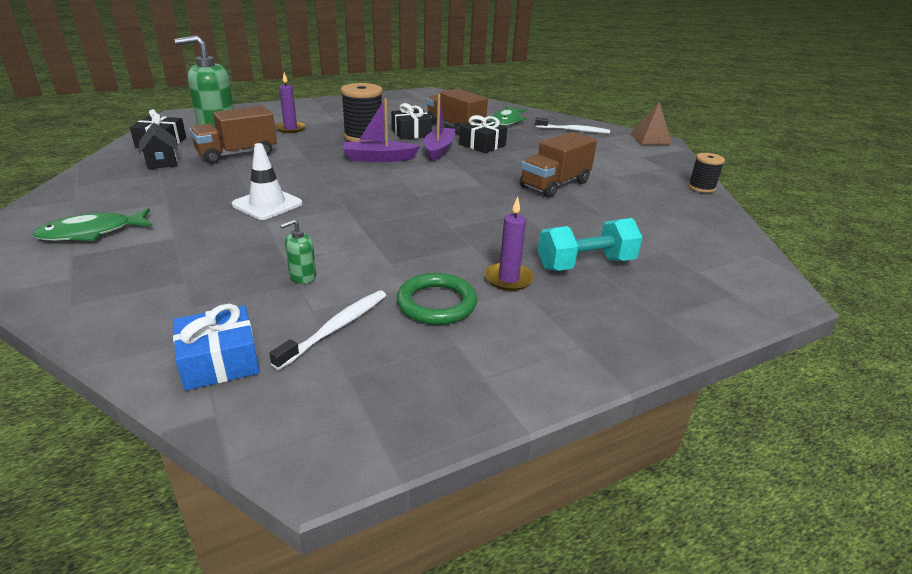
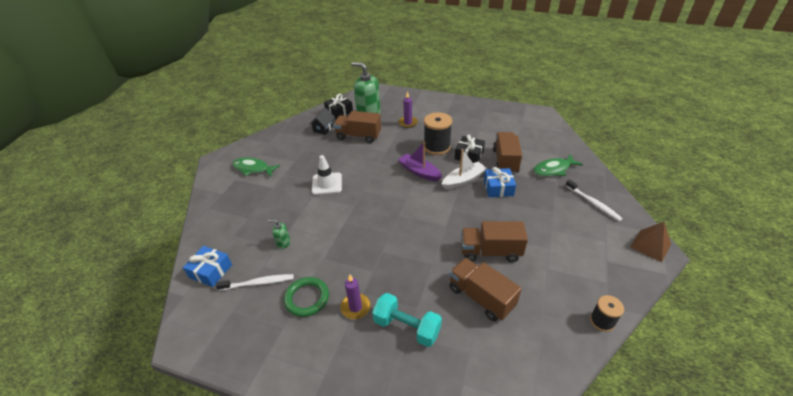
camera: 50 degrees right, 10 degrees up
purple boat [424,94,455,162] -> white boat [442,149,487,189]
black gift [459,115,507,153] -> blue gift [484,167,516,197]
none -> brown truck [449,258,522,321]

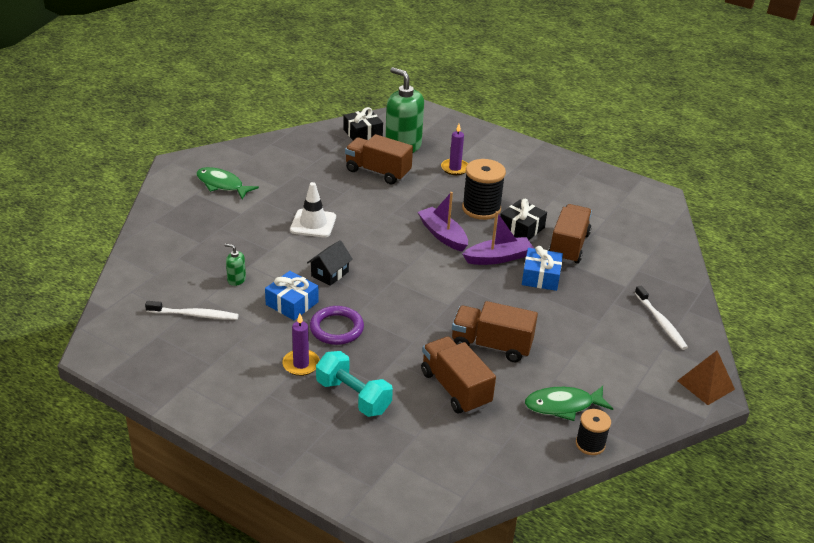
camera: 10 degrees right, 5 degrees down
blue gift [183,246,232,287] -> blue gift moved to [265,271,319,320]
green ring [284,277,329,317] -> none
black house [309,108,335,135] -> black house moved to [307,240,353,286]
white boat [442,149,487,189] -> purple boat [462,211,534,265]
green fish [533,154,583,176] -> green fish moved to [525,386,613,421]
none -> purple ring [310,306,364,345]

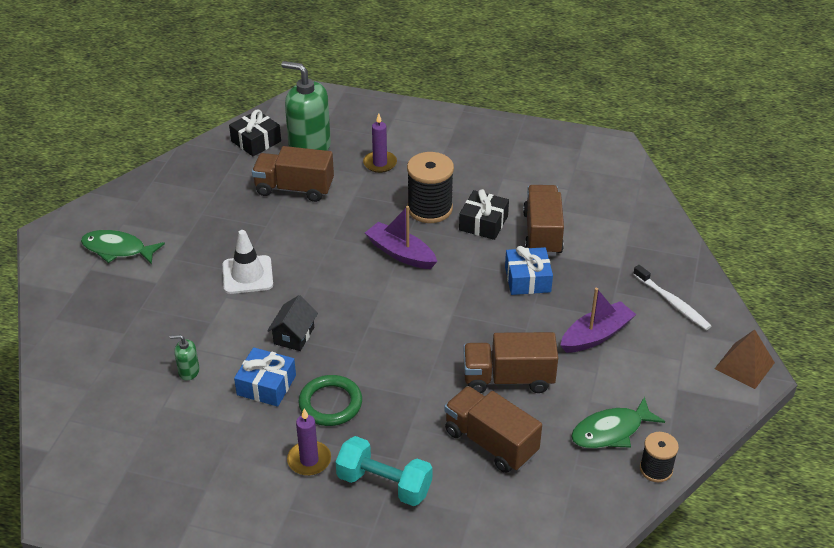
camera: 15 degrees left, 5 degrees up
white toothbrush [145,301,239,320] -> none
purple ring [310,306,364,345] -> green ring [298,375,362,426]
purple boat [462,211,534,265] -> purple boat moved to [560,288,636,353]

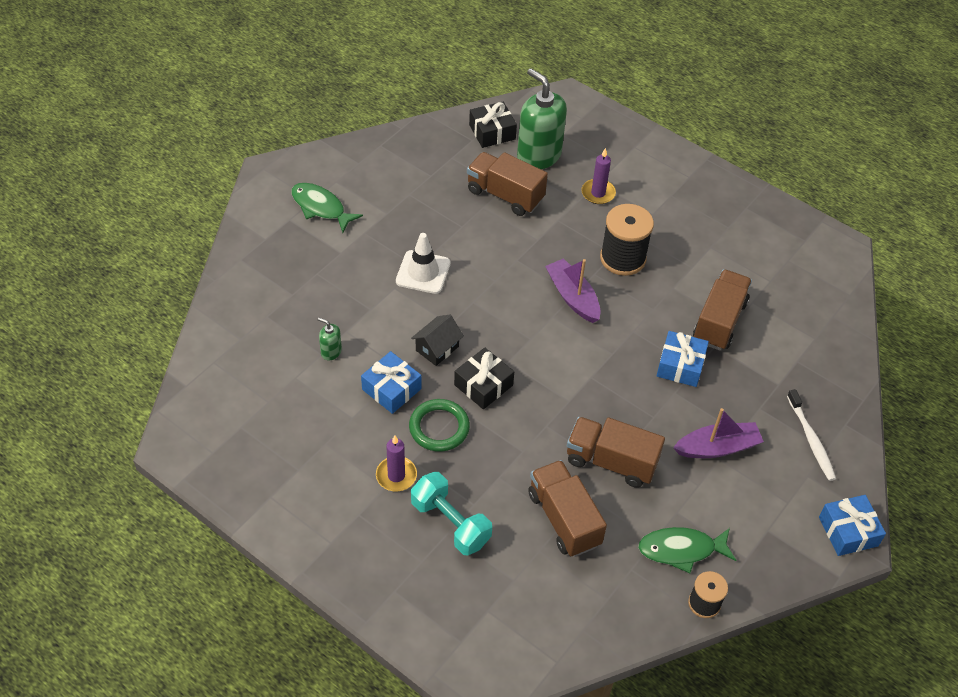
camera: 20 degrees right, 10 degrees up
black gift [459,189,509,240] -> black gift moved to [454,348,514,409]
brown pyramid [714,330,775,389] -> blue gift [819,495,886,556]

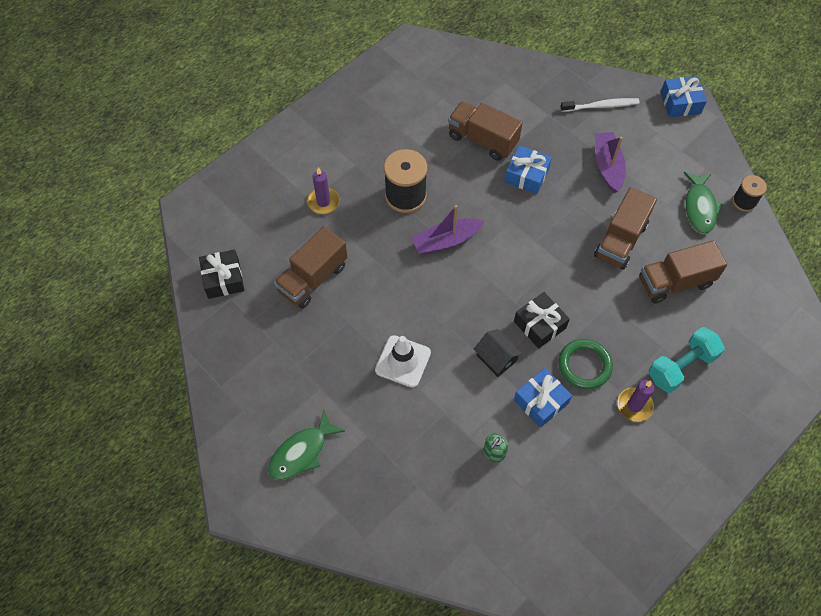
camera: 80 degrees left, 10 degrees up
green soap dispenser [517,68,567,169] -> none

